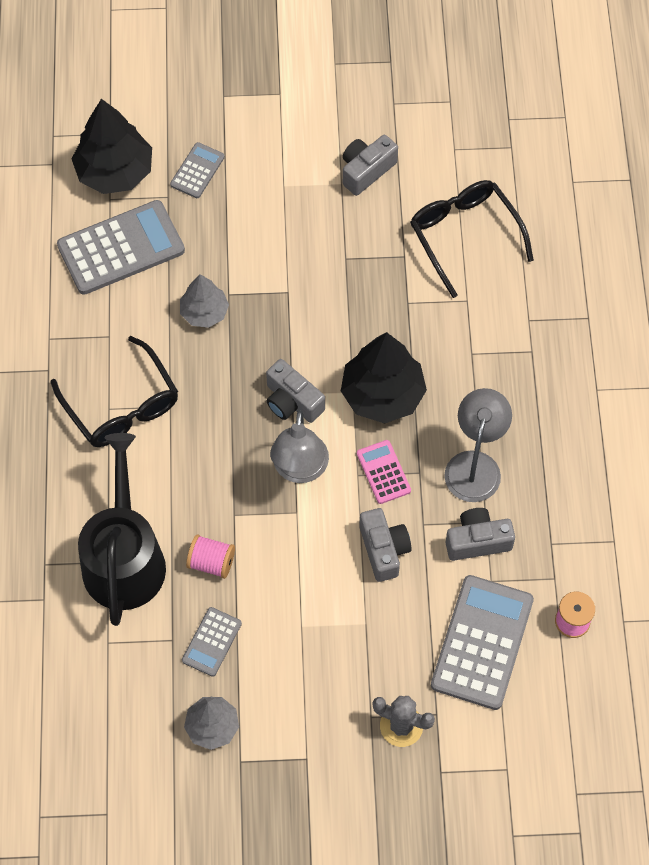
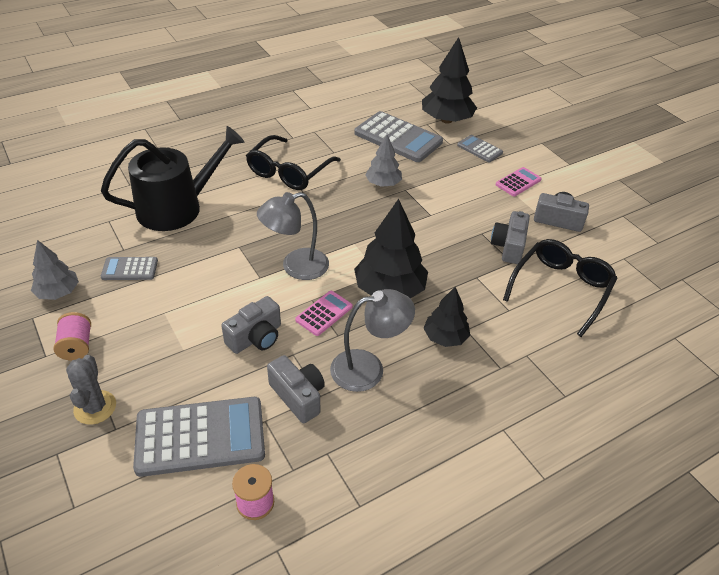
camera: 60 degrees right, 20 degrees down
grey calculator [170,142,225,198] -> grey calculator turned 135 degrees counterclockwise [457,135,503,162]
pink spool [186,534,235,579] -> pink spool moved to [54,312,91,360]
grey camera [266,359,325,423] -> grey camera moved to [491,211,530,264]
none -> black tree [423,287,470,347]
none -> pink calculator [496,167,542,196]

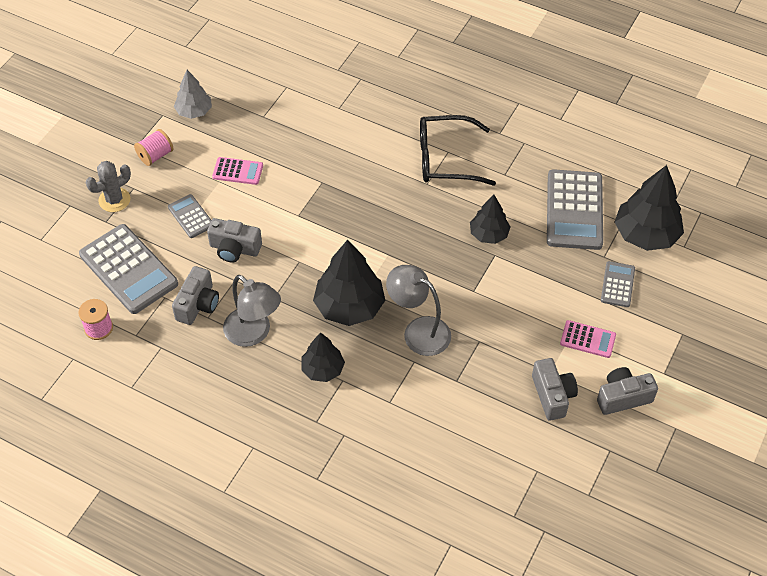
camera: 60 degrees right, 10 degrees up
black watering can [101,126,244,231] -> none
grey calculator [101,257,158,280] -> grey calculator moved to [168,194,211,238]
grey lamp [257,192,329,280] -> grey lamp moved to [386,265,451,356]
pink calculator [295,291,353,336] -> pink calculator moved to [212,157,263,185]
grey tree [365,135,402,187] -> black tree [470,195,510,244]
grey camera [491,211,530,264] -> grey camera moved to [597,367,658,415]
black glasses [503,239,617,337] -> none

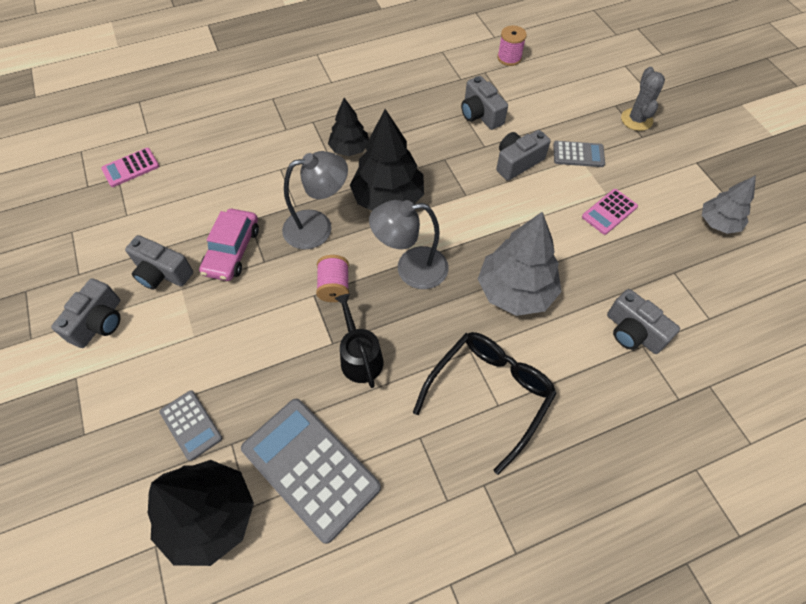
camera: 130 degrees right, 5 degrees up
grey calculator [79,224,178,314] -> none
pink spool [134,129,174,166] -> pink spool moved to [316,255,349,302]
grey lamp [223,275,281,347] -> grey lamp moved to [369,200,448,289]
black tree [470,195,510,244] -> black watering can [335,294,383,388]
pink calculator [560,320,616,358] -> pink calculator moved to [101,148,159,187]
none -> pink car [199,209,259,281]
none -> grey tree [478,212,561,316]
none -> grey camera [607,289,680,354]

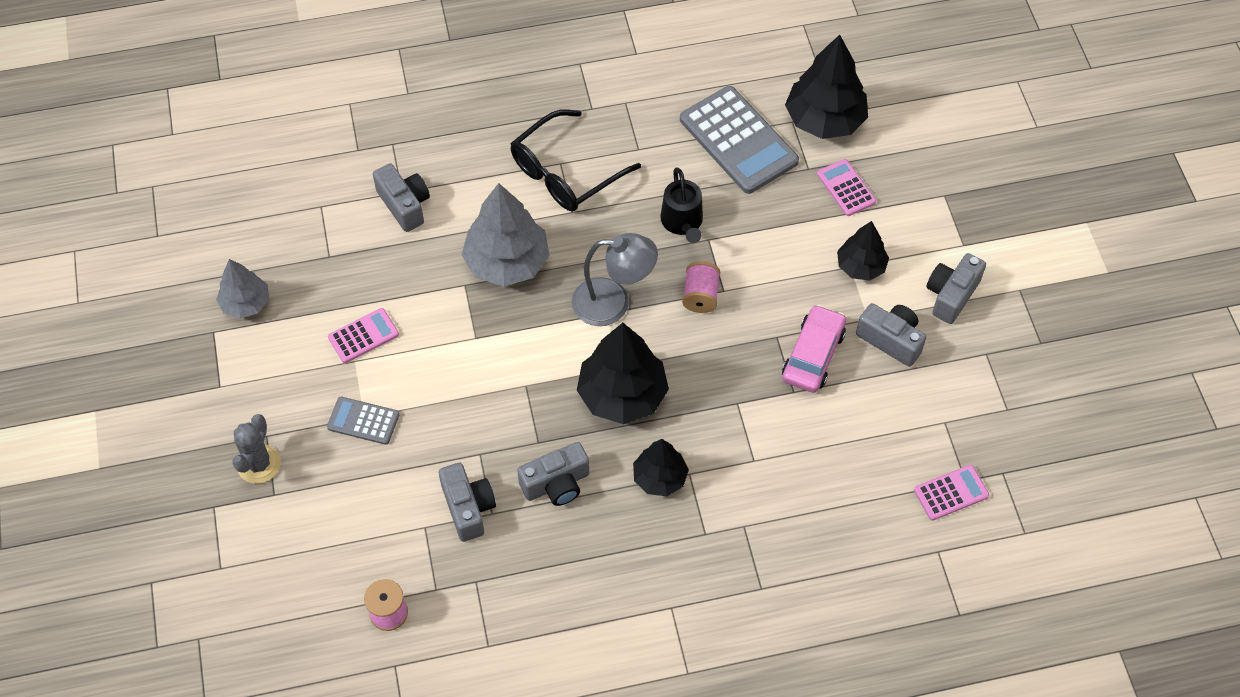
camera: 170 degrees left, 0 degrees up
grey calculator [160,390,222,461] -> pink calculator [817,159,876,216]
grey lamp [282,151,348,250] -> none
grey camera [496,130,551,181] -> grey camera moved to [517,442,589,506]
none -> black tree [837,221,889,281]

